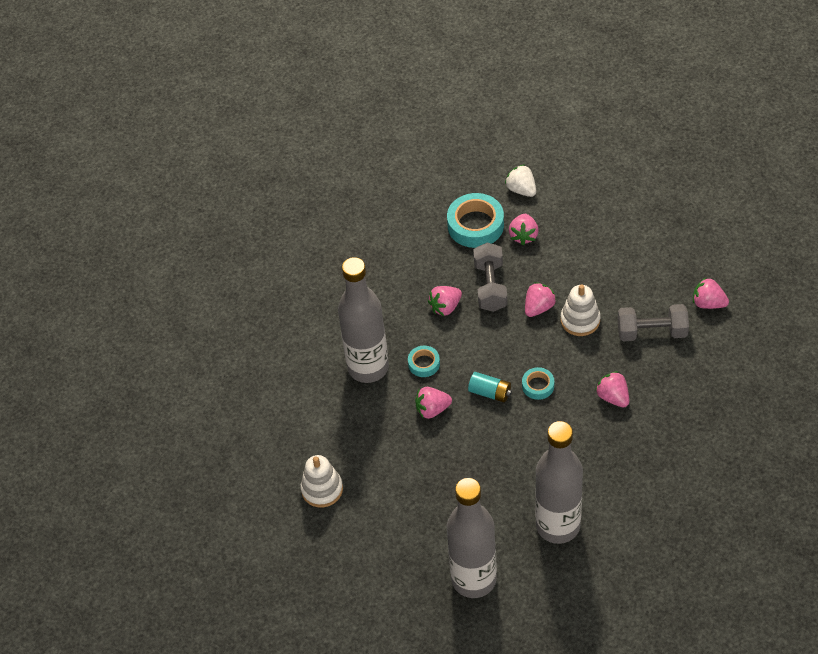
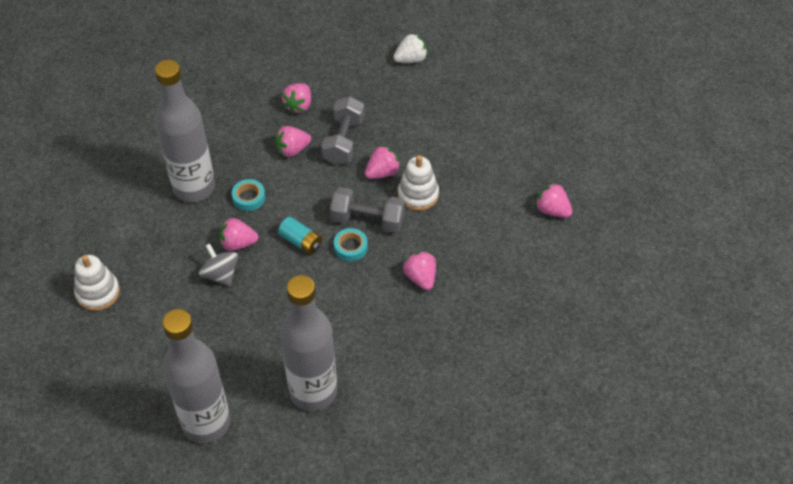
camera: 10 degrees right, 0 degrees up
turquoise tape [447,193,504,248] -> none
white strawberry [505,164,536,197] -> white strawberry turned 90 degrees clockwise [393,33,428,63]
pink strawberry [509,214,539,245] -> pink strawberry moved to [282,83,311,114]
grey dumbbell [617,304,689,341] -> grey dumbbell moved to [330,187,405,233]
none -> grey spinning top [199,244,238,286]

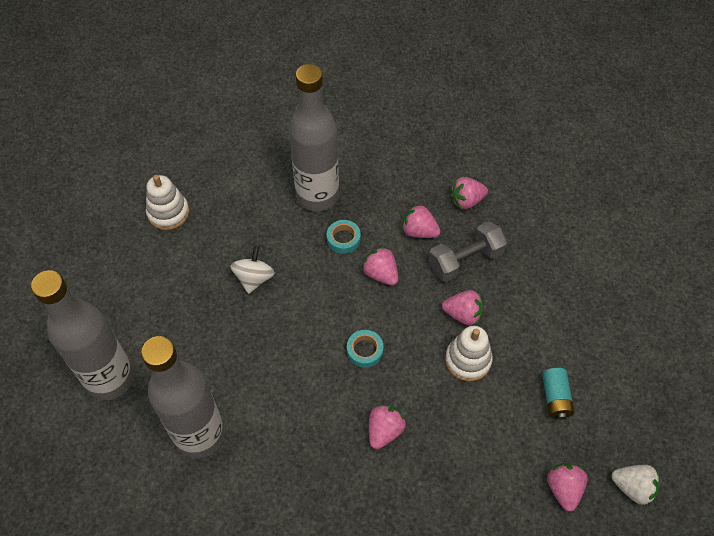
camera: 50 degrees right, 5 degrees up
grey spinning top [199,244,238,286] -> white spinning top [230,246,275,294]
pink strawberry [219,218,258,251] -> pink strawberry moved to [362,247,398,286]
turquoise battery [278,217,322,255] -> turquoise battery moved to [542,368,574,420]
grey dumbbell [330,187,405,233] -> none
white strawberry [393,33,428,63] -> white strawberry moved to [612,465,660,506]

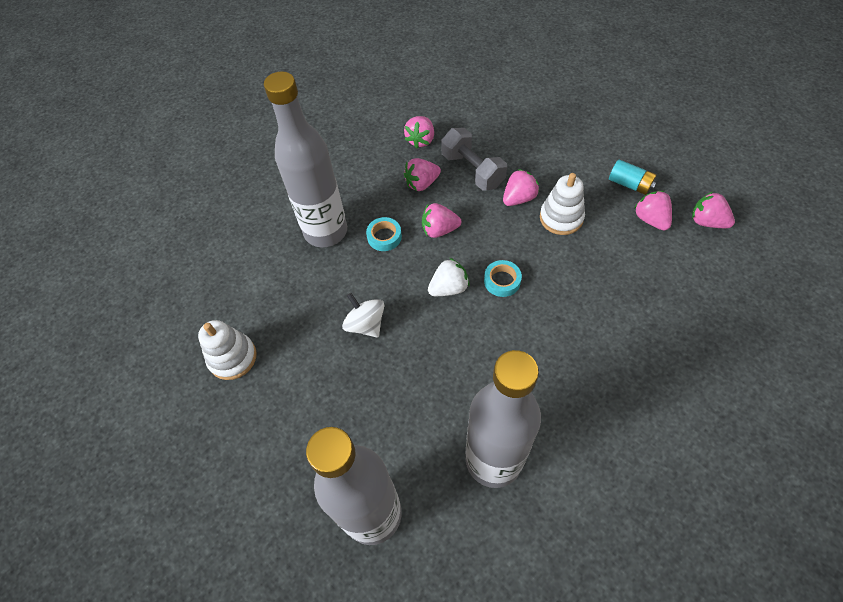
camera: 50 degrees left, 0 degrees up
pink strawberry [369,404,406,449] -> pink strawberry moved to [634,191,672,231]
grey dumbbell [428,221,507,282] -> grey dumbbell turned 45 degrees counterclockwise [441,128,507,191]
white strawberry [612,465,660,506] -> white strawberry moved to [428,258,470,296]

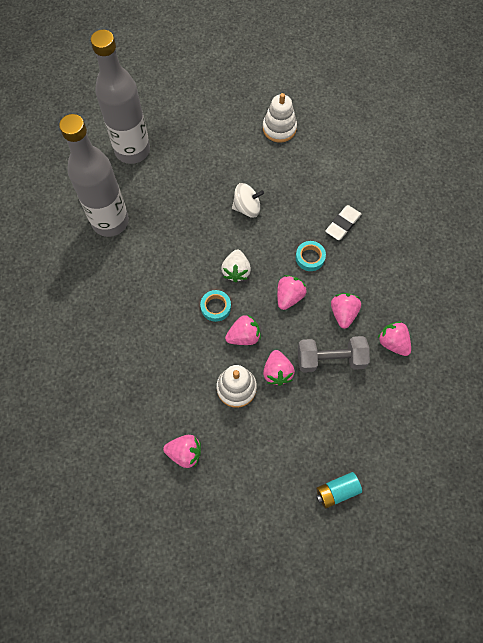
camera: 120 degrees right, 10 degrees up
grey bottle [264,71,347,247] -> white eraser [325,205,361,240]
turquoise battery [609,159,657,195] -> turquoise battery moved to [316,472,362,509]
pink strawberry [692,192,735,228] -> pink strawberry moved to [225,314,261,345]

